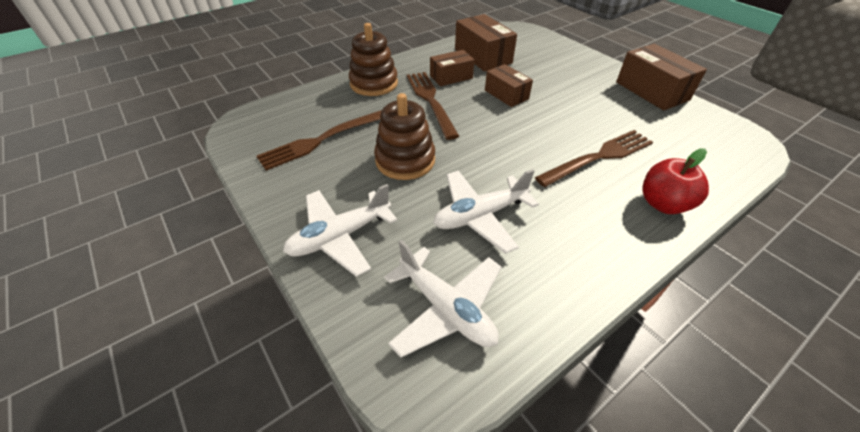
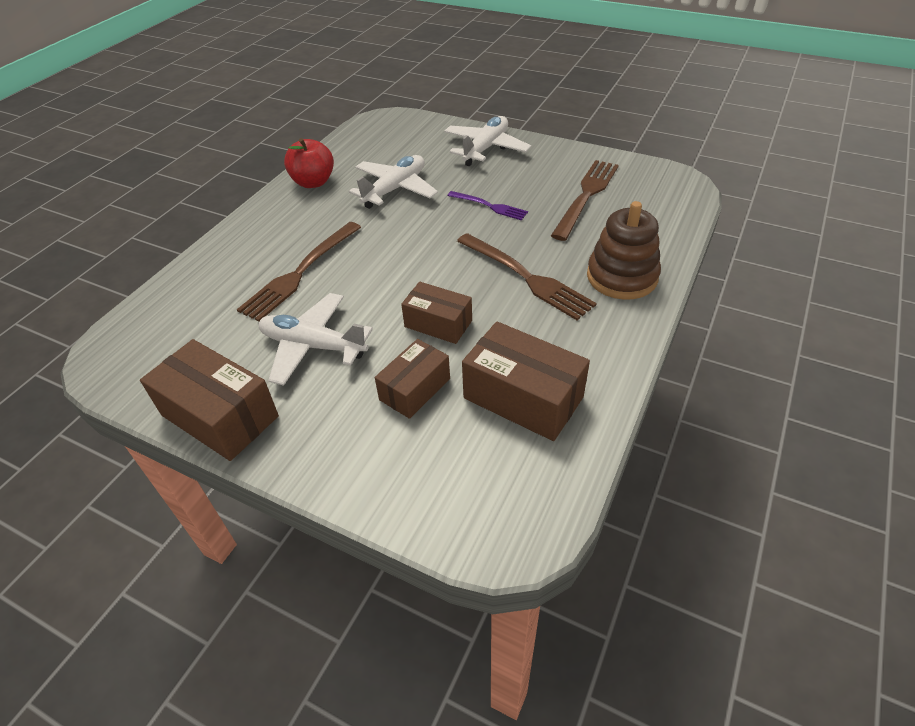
camera: 155 degrees right, 0 degrees up
brown stacking toy [374,93,435,180] -> purple fork [447,191,528,220]
white plane [384,240,501,357] -> white plane moved to [259,293,373,386]
brown box [430,50,474,86] -> brown box moved to [375,339,450,419]
red apple [642,149,709,214] -> red apple moved to [284,138,334,188]

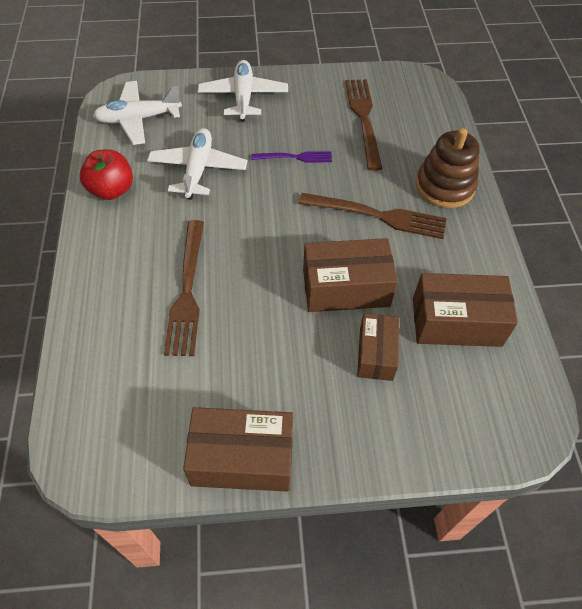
camera: 35 degrees left, 10 degrees up
white plane [259,293,373,386] -> white plane moved to [93,81,182,145]
brown box [401,282,472,344] -> brown box [303,238,398,312], size x1.57

